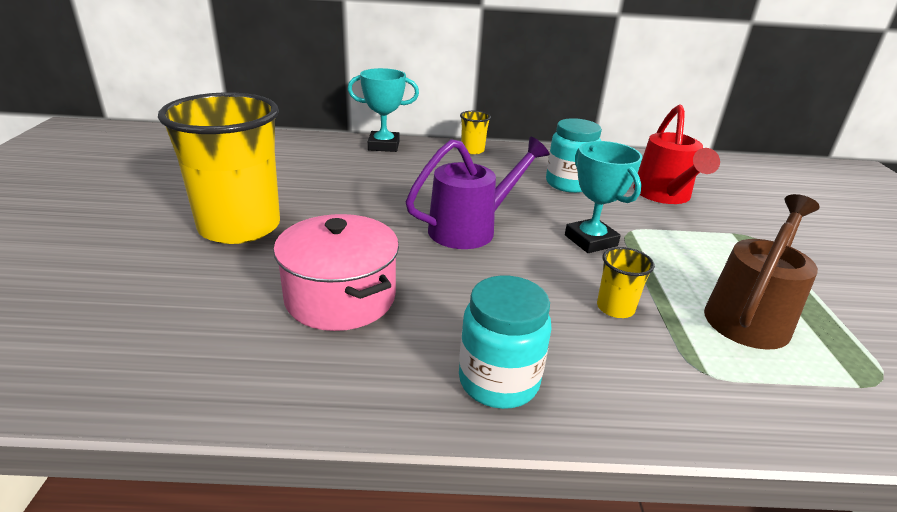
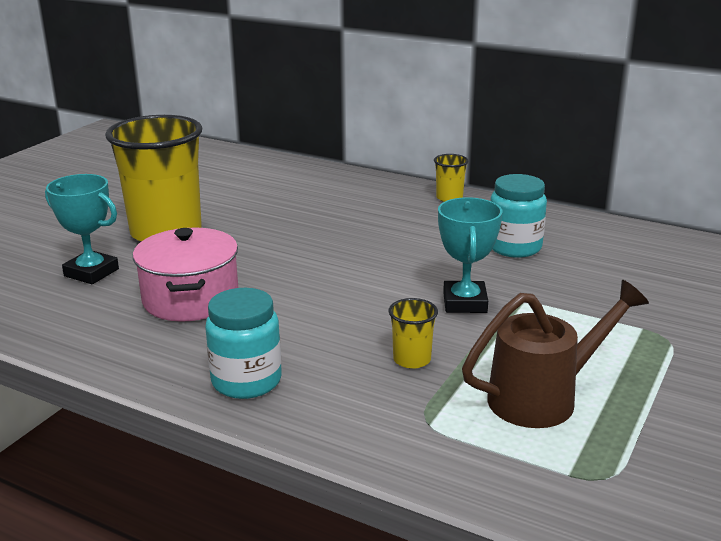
camera: 30 degrees right, 5 degrees down
turquoise trophy [348,68,419,152] -> turquoise trophy moved to [45,174,119,284]
purple watering can [406,137,549,249] -> none
red watering can [633,105,720,204] -> none

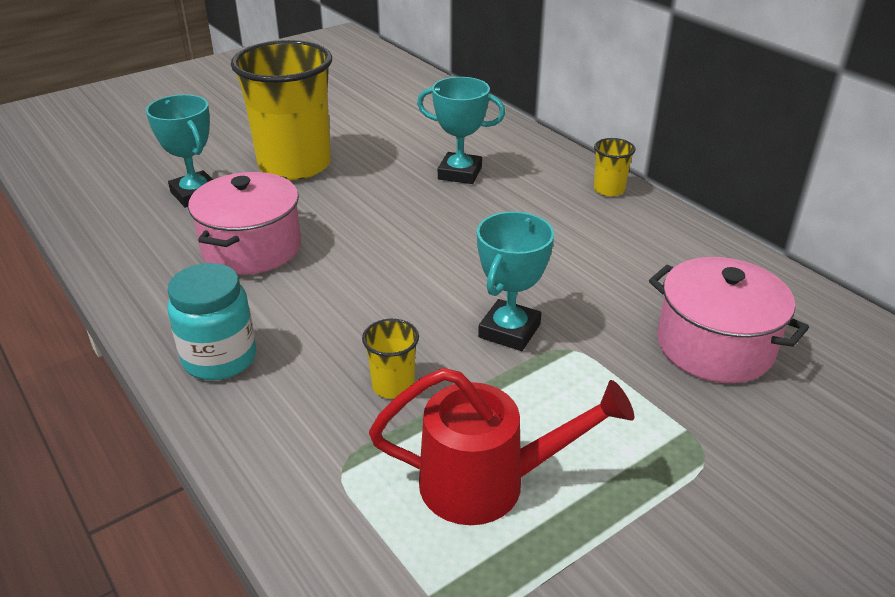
camera: 25 degrees right, 10 degrees up
brown watering can [462,280,649,428] -> red watering can [369,368,634,525]
turquoise jar [490,174,547,258] -> none
none -> turquoise trophy [417,77,505,184]
none -> pink pot [649,257,809,383]

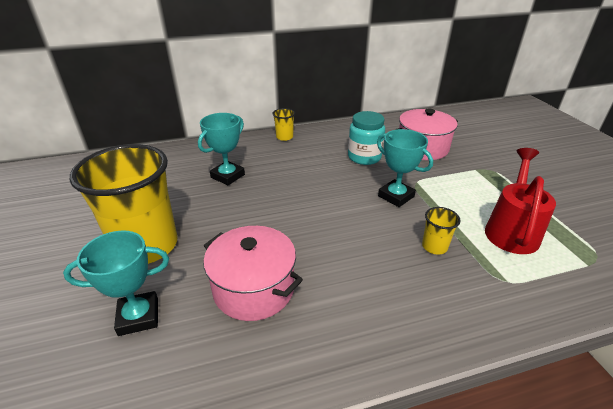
camera: 70 degrees left, 0 degrees up
turquoise jar [167,263,256,380] -> turquoise jar moved to [348,111,385,165]

